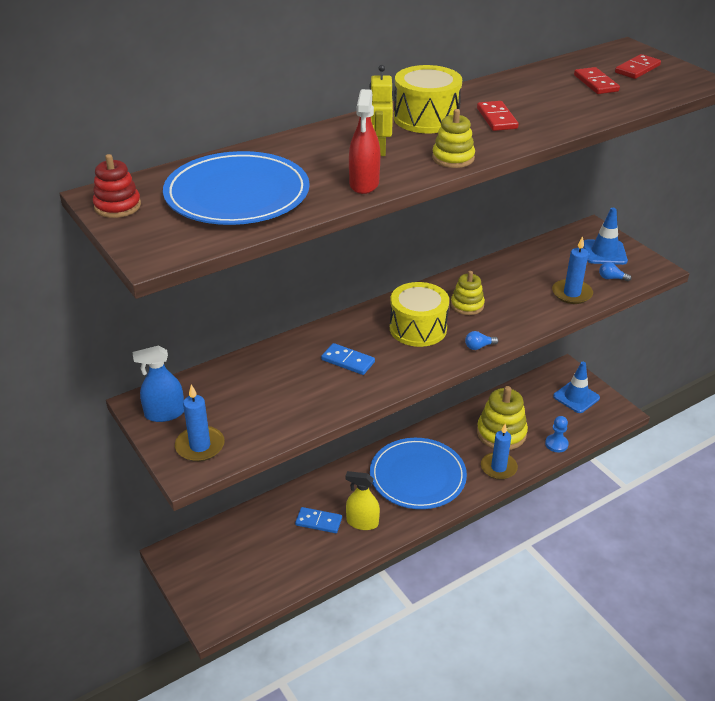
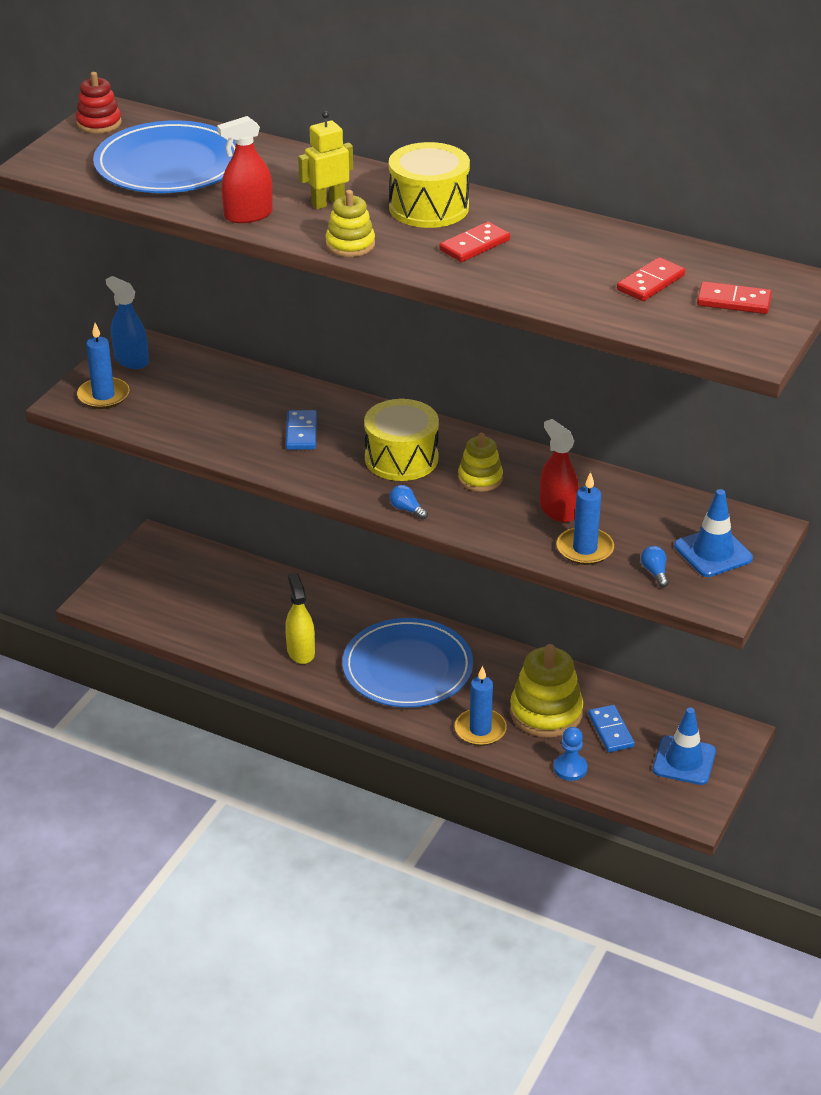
camera: 60 degrees right, 0 degrees up
blue domino [295,507,342,533] -> blue domino moved to [588,705,635,752]
none -> red spray bottle [540,419,579,522]

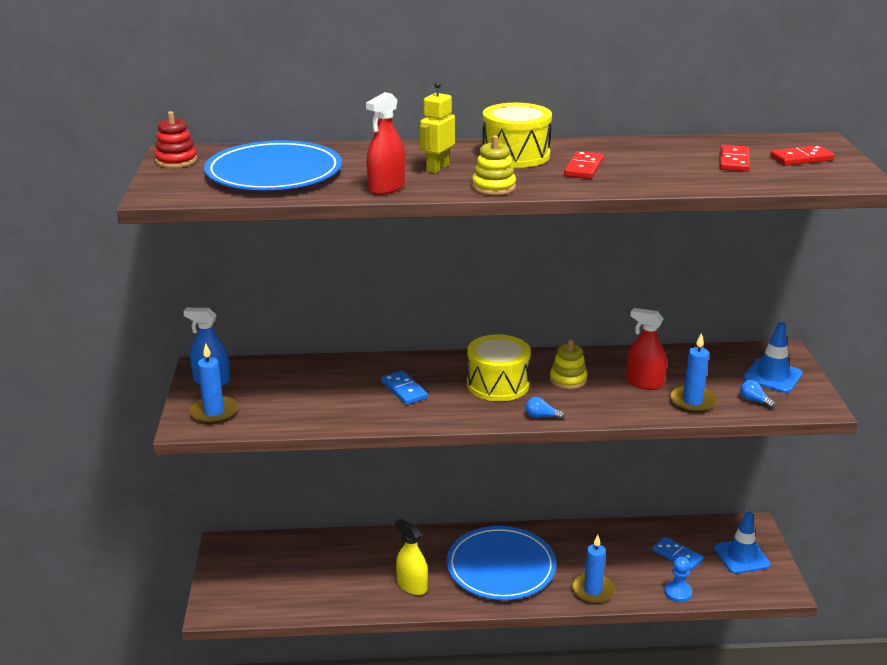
camera: 30 degrees left, 10 degrees down
yellow stacking toy [510,644,583,738] -> none

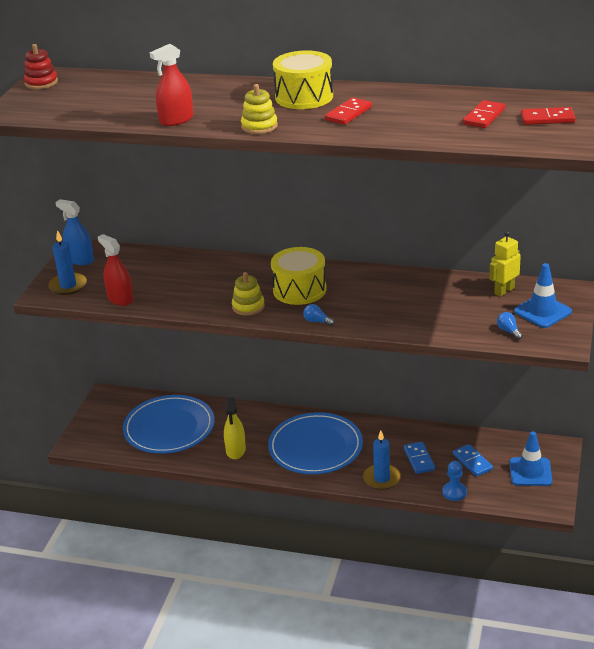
camera: 20 degrees right, 5 degrees up
blue plate [204,140,342,190] -> blue plate moved to [123,395,215,454]
blue domino [381,371,428,405] -> blue domino moved to [404,442,435,474]
yellow spray bottle [395,518,428,595] -> yellow spray bottle turned 150 degrees counterclockwise [224,397,246,459]
yellow robot [420,81,455,173] -> yellow robot moved to [489,231,521,297]
yellow stacking toy [550,340,588,389] -> yellow stacking toy moved to [232,272,265,316]
red spray bottle [626,308,667,390] -> red spray bottle moved to [98,234,133,306]
blue candle [669,333,717,413] -> none

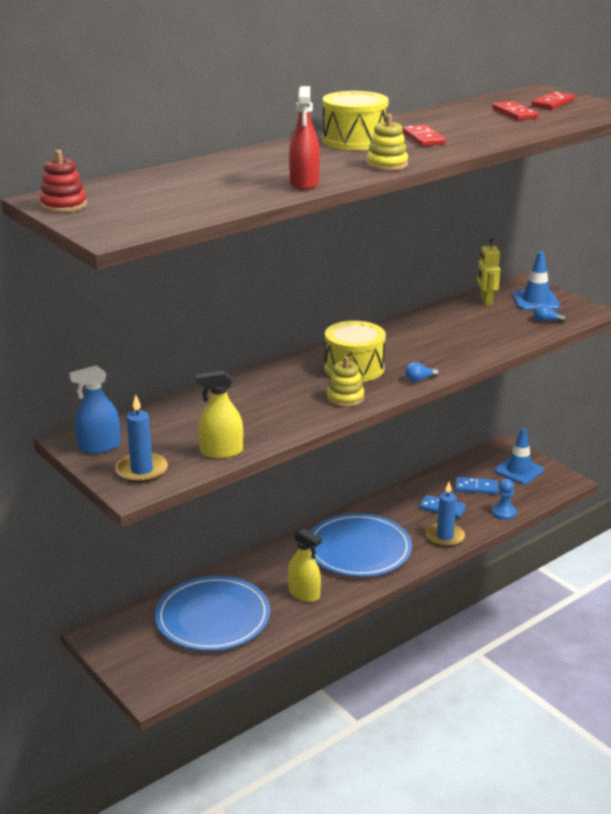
camera: 55 degrees left, 5 degrees down
red spray bottle [98,234,133,306] -> yellow spray bottle [196,370,243,458]

